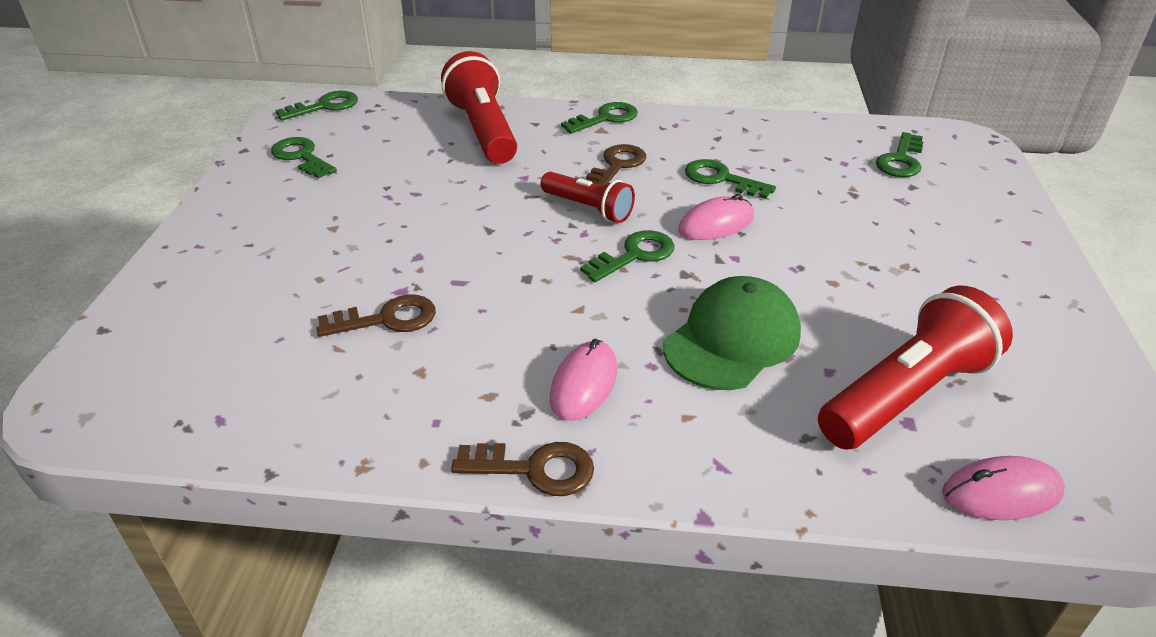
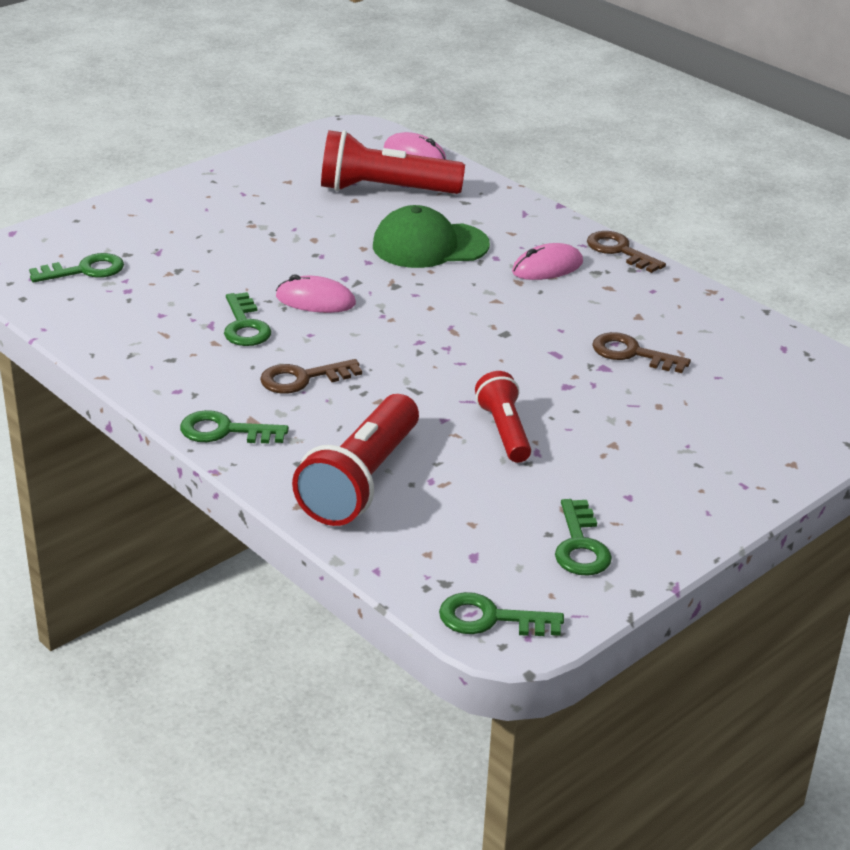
camera: 140 degrees left, 5 degrees down
red flashlight [541,172,635,223] -> red flashlight moved to [475,371,531,463]
green key [580,230,674,282] -> none

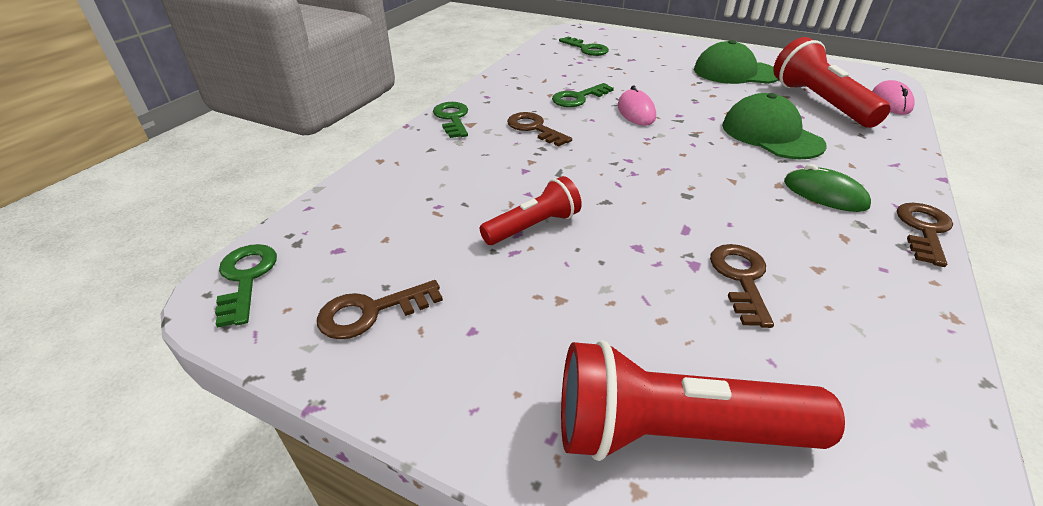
camera: 70 degrees right, 5 degrees up
red flashlight [292,394,419,526] -> red flashlight moved to [561,340,845,461]
pink mouse [512,243,583,280] -> green mouse [784,164,871,212]
green key [555,499,612,576] -> brown key [317,280,443,339]
none -> green cap [694,40,779,84]

